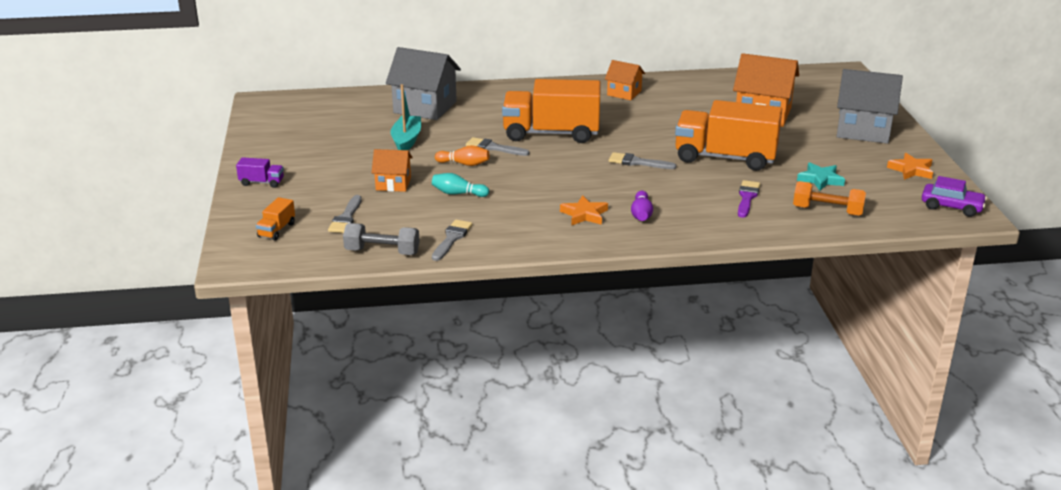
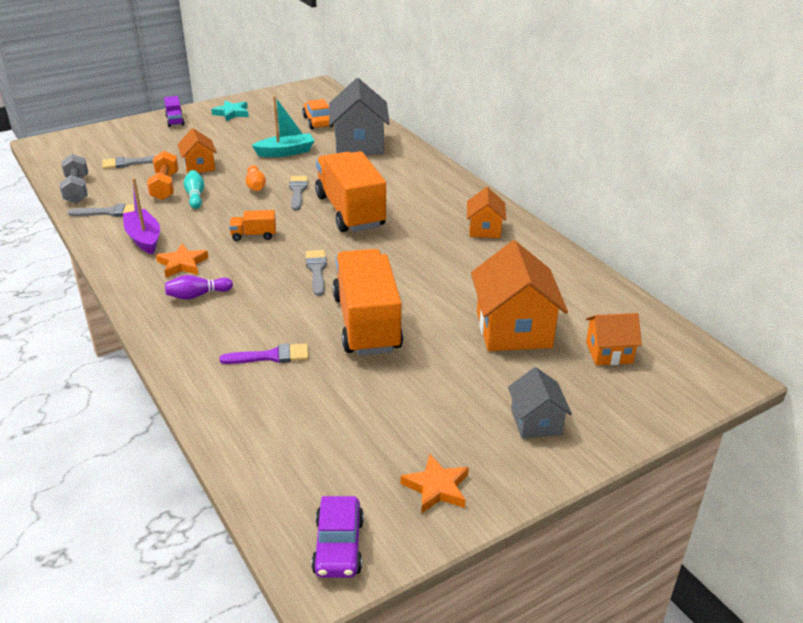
camera: 65 degrees right, 5 degrees up
orange truck [256,197,295,241] -> orange truck moved to [229,210,276,241]
orange dumbbell [793,181,866,216] -> orange dumbbell moved to [147,151,178,200]
turquoise star [797,162,845,191] -> turquoise star moved to [211,100,249,122]
grey house [837,69,903,144] -> grey house [508,367,572,439], size x0.56
none -> purple boat [123,178,160,254]
none -> orange car [302,99,334,129]
none -> orange house [586,313,642,365]

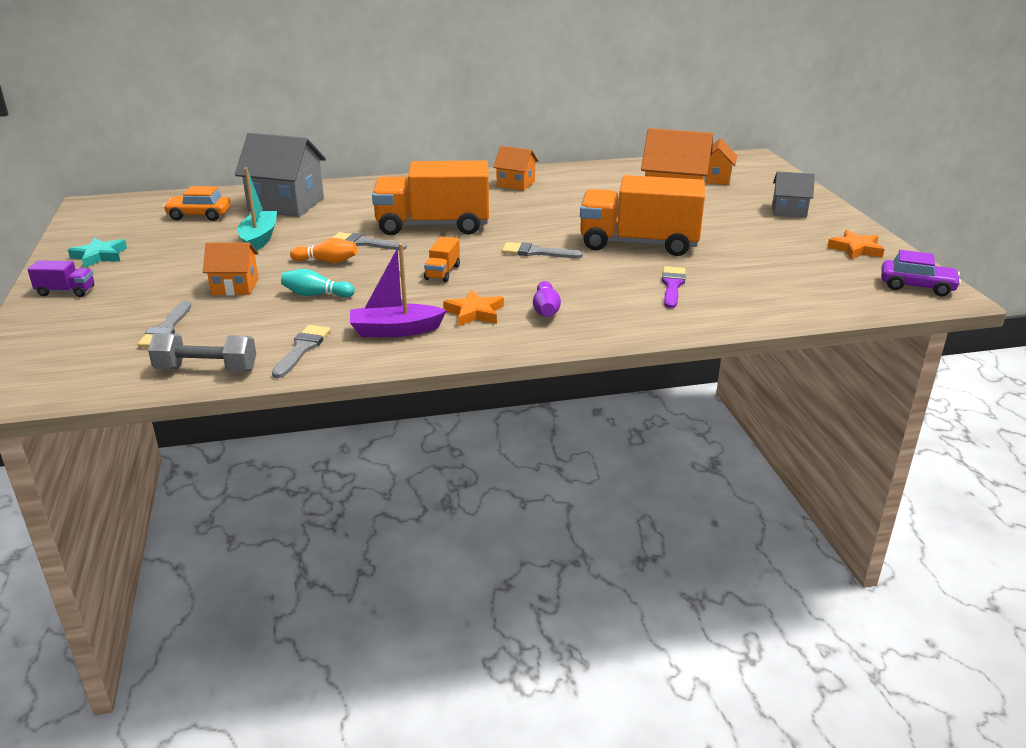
camera: 70 degrees left, 5 degrees down
orange dumbbell [147,151,178,200] -> none

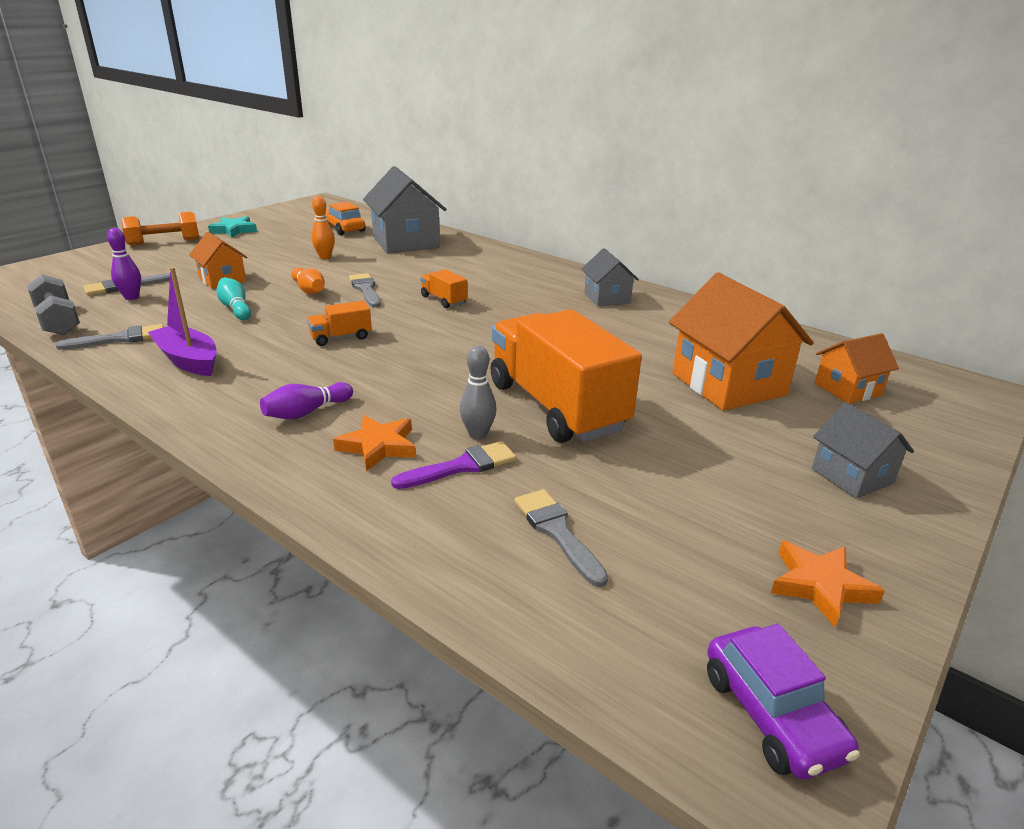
camera: 50 degrees right, 0 degrees up
purple truck [28,260,94,297] -> orange dumbbell [121,212,199,246]
turquoise boat [237,167,277,250] -> orange bowling pin [311,196,335,259]
orange truck [372,160,489,235] -> orange truck [420,269,467,308], size x0.42
orange star [443,289,504,326] -> orange star moved to [333,415,416,471]
orange house [493,146,538,191] -> grey house [581,248,639,306]
grey brush [502,242,583,258] -> grey brush moved to [514,489,608,587]
none -> purple bowling pin [107,228,141,300]
none -> grey bowling pin [460,345,497,440]

